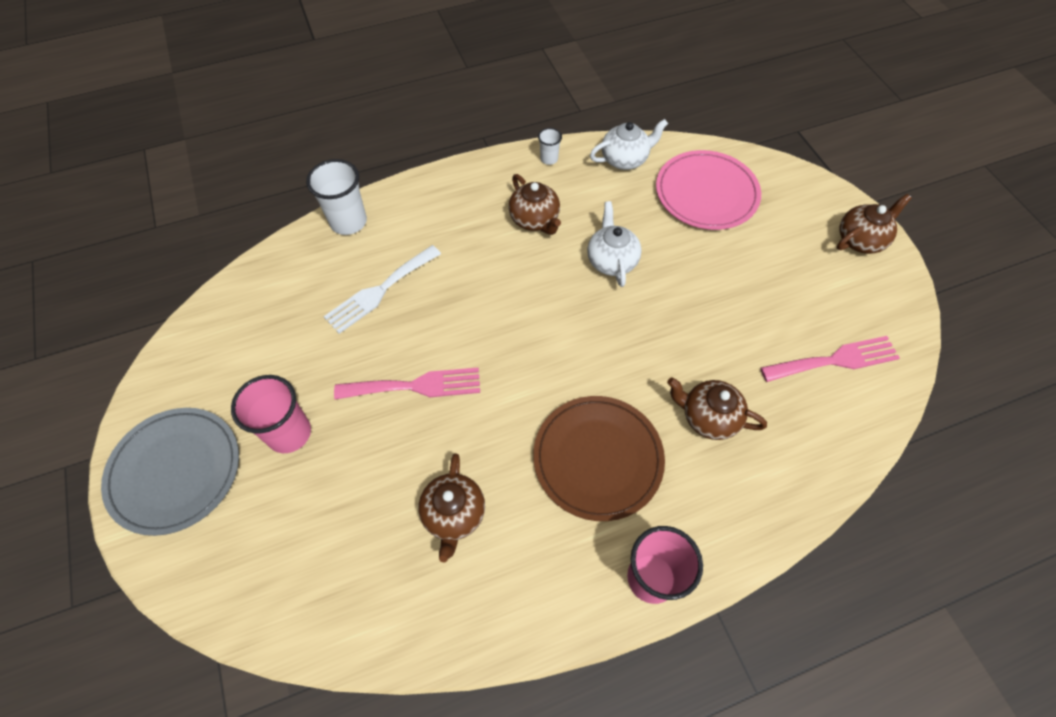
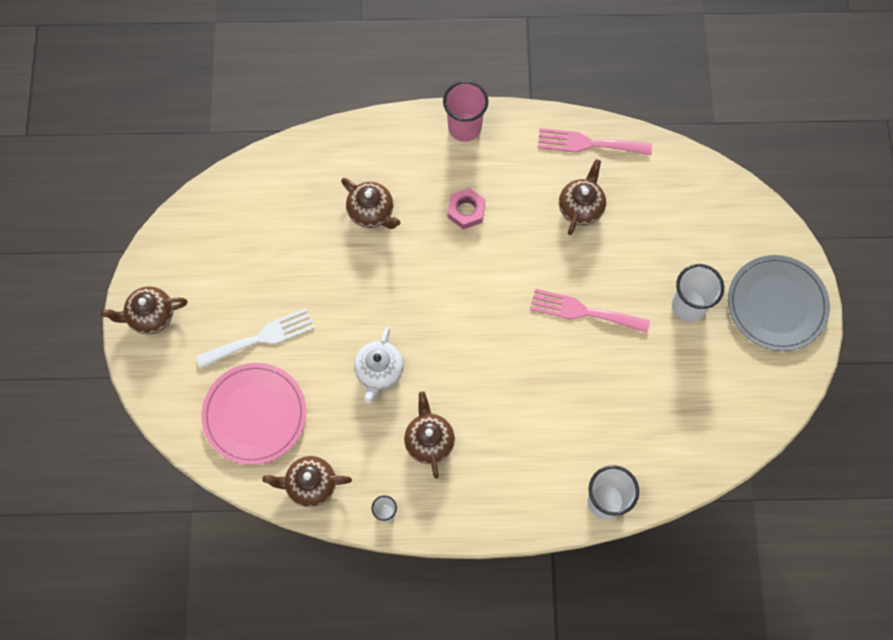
camera: 160 degrees left, 10 degrees up
pink cup [231,375,311,453] -> white cup [672,264,724,322]
white fork [323,245,441,334] -> white fork moved to [196,308,314,368]
brown plate [533,396,665,521] -> pink nut [448,188,485,230]
white teapot [590,119,668,170] -> brown teapot [262,456,352,507]
pink fork [760,336,900,382] -> pink fork moved to [538,128,652,155]

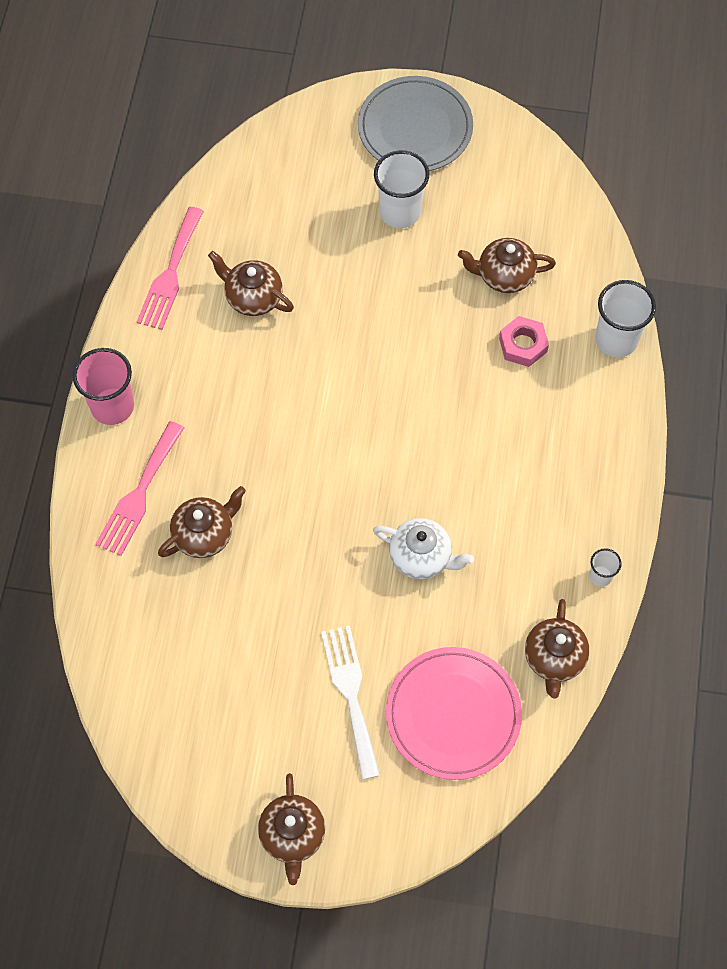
camera: 80 degrees left, 5 degrees down
brown teapot [404,391,455,479] -> brown teapot moved to [458,238,556,293]
pink nut [448,188,485,230] -> pink nut moved to [499,316,549,367]
pink fork [530,289,650,333] -> pink fork moved to [96,421,184,556]

